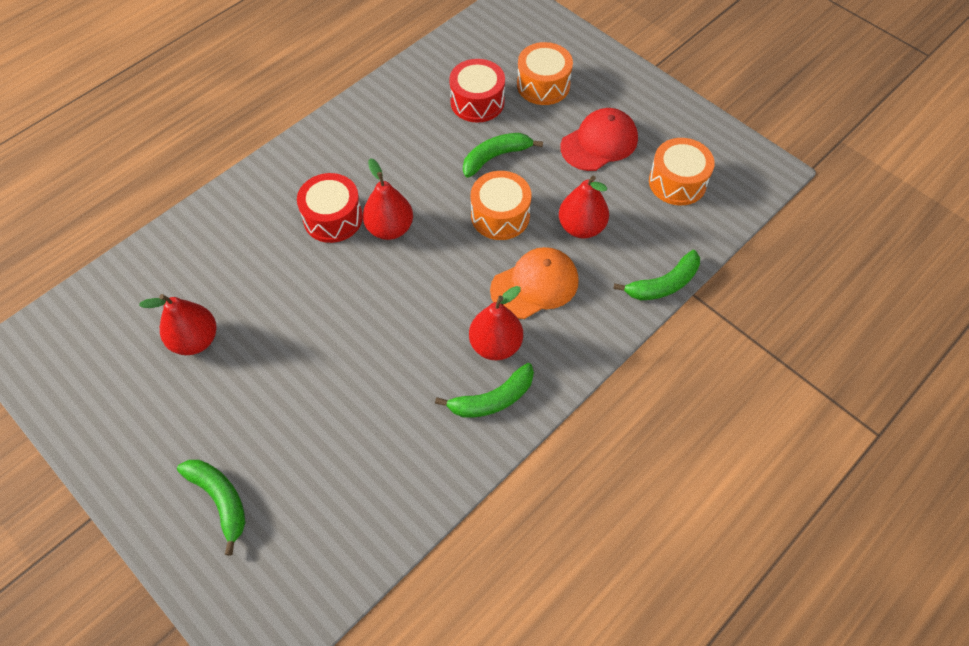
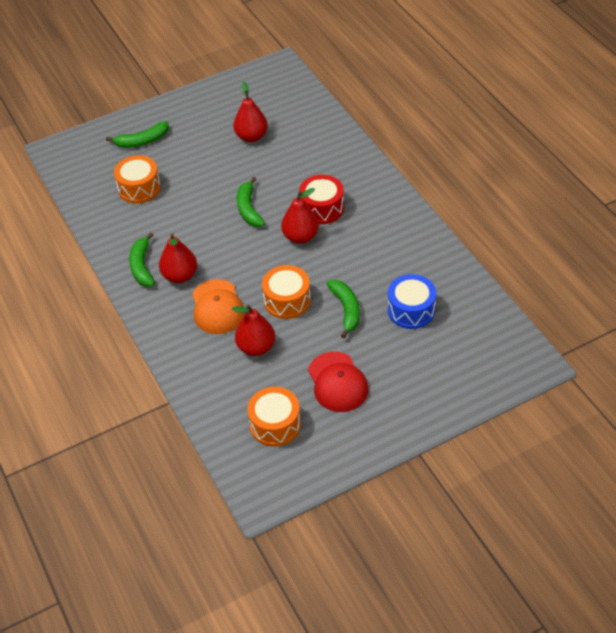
camera: 110 degrees right, 10 degrees down
red drum [449,59,505,122] -> blue drum [388,274,436,329]
orange drum [517,42,573,105] -> orange drum moved to [114,155,161,204]
green banana [613,250,700,300] -> green banana moved to [237,177,265,227]

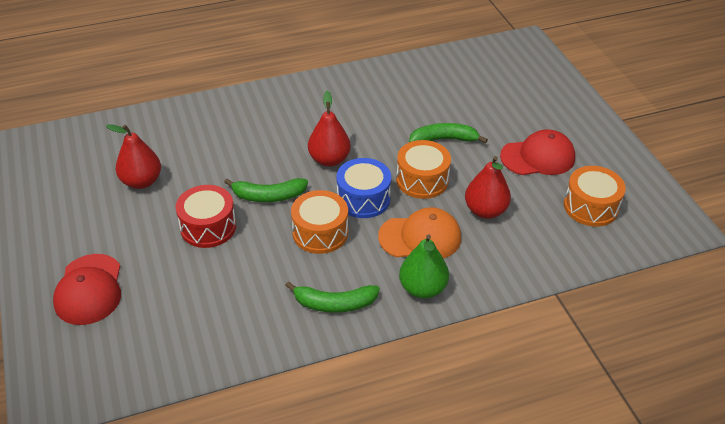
camera: 85 degrees left, 5 degrees down
green banana [106,121,169,148] -> red cap [53,254,121,325]
orange drum [114,155,161,204] -> orange drum moved to [291,190,348,254]
red pear [159,233,197,283] -> none
red drum [299,175,344,224] -> red drum moved to [176,185,236,248]
blue drum [388,274,436,329] -> blue drum moved to [336,158,391,218]
none -> green pear [399,234,449,299]

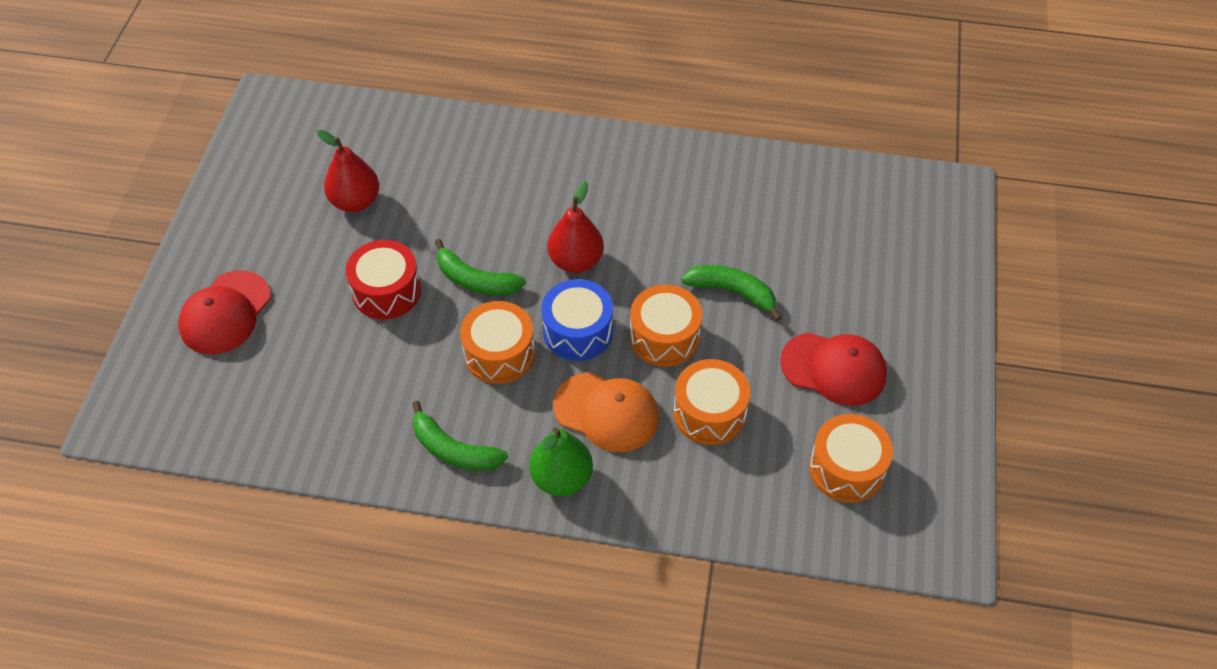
camera: 30 degrees right, 10 degrees up
red pear [465,156,511,219] -> orange drum [673,359,750,445]

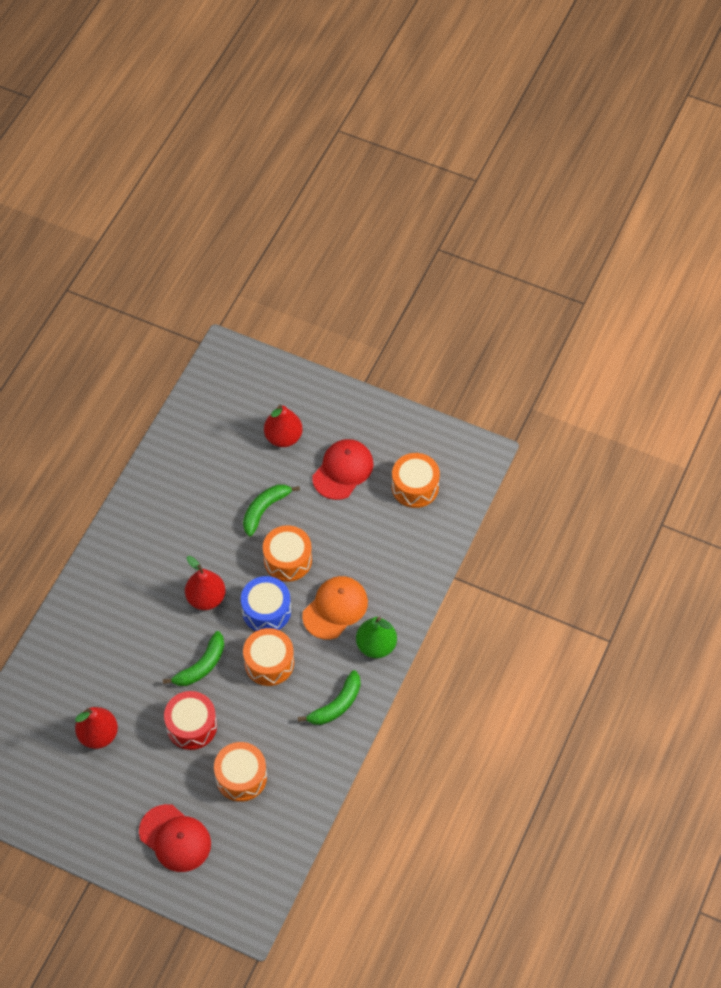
camera: 75 degrees left, 5 degrees up
orange drum [673,359,750,445] -> orange drum moved to [214,742,267,802]
none -> red pear [264,404,303,447]

